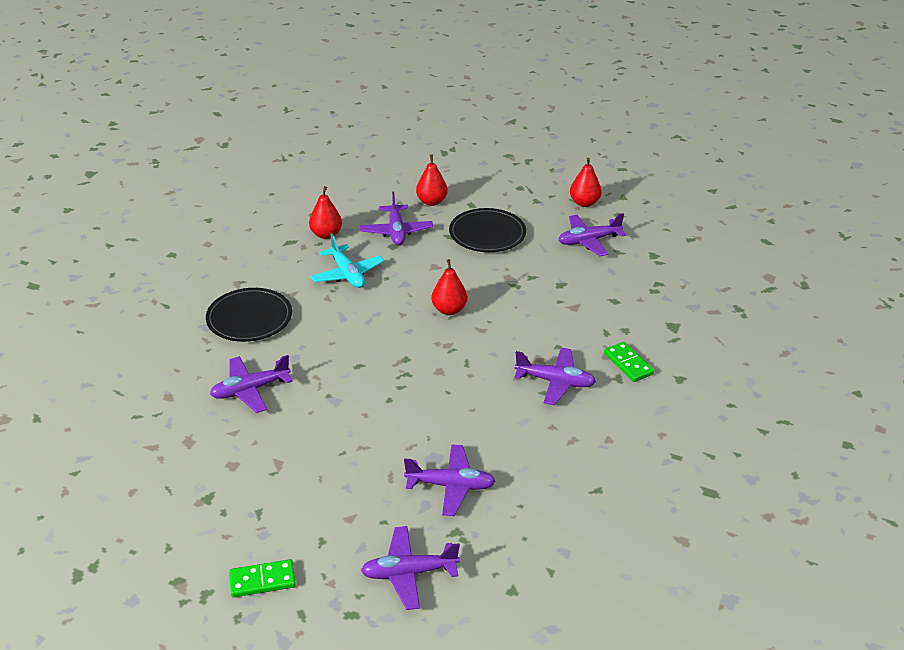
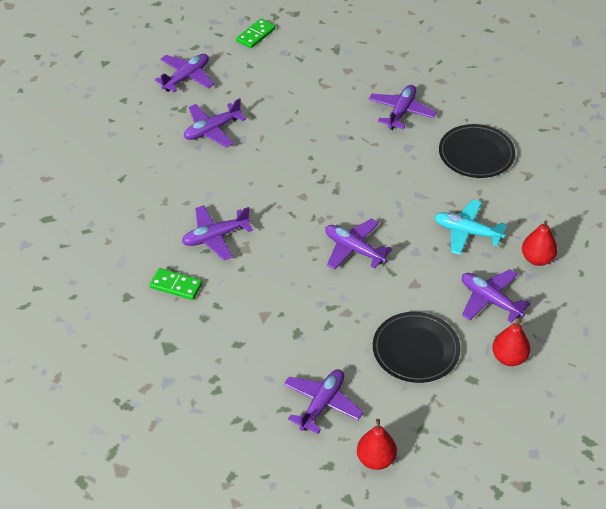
camera: 140 degrees right, 10 degrees up
red pear [431,259,467,315] -> purple plane [325,219,392,270]

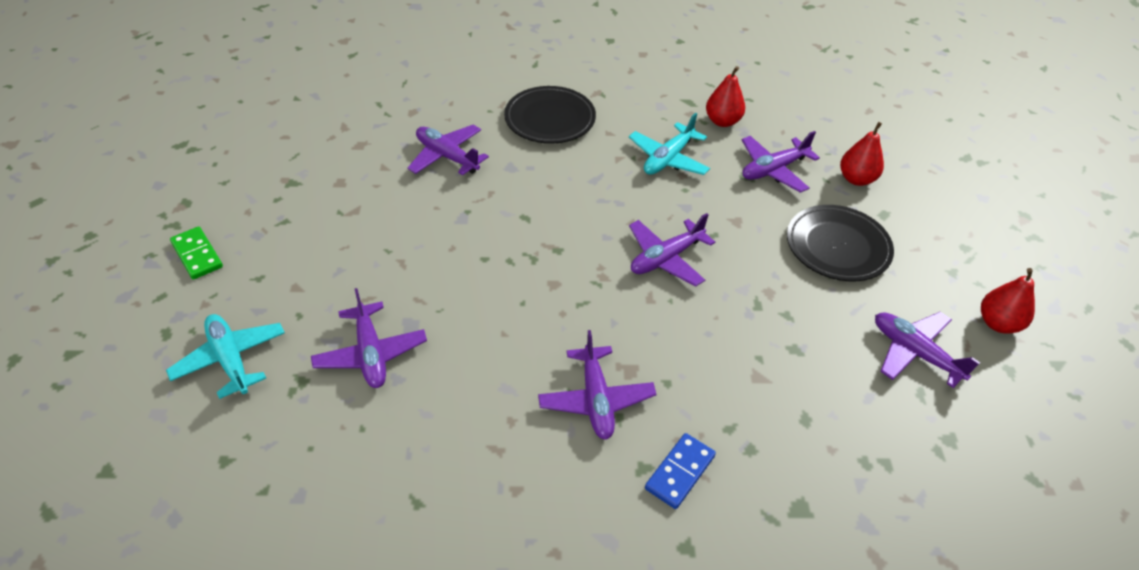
camera: 75 degrees left, 0 degrees up
green domino [149,268,202,300] -> blue domino [645,433,716,509]
purple plane [155,54,214,92] -> turquoise plane [166,314,285,399]

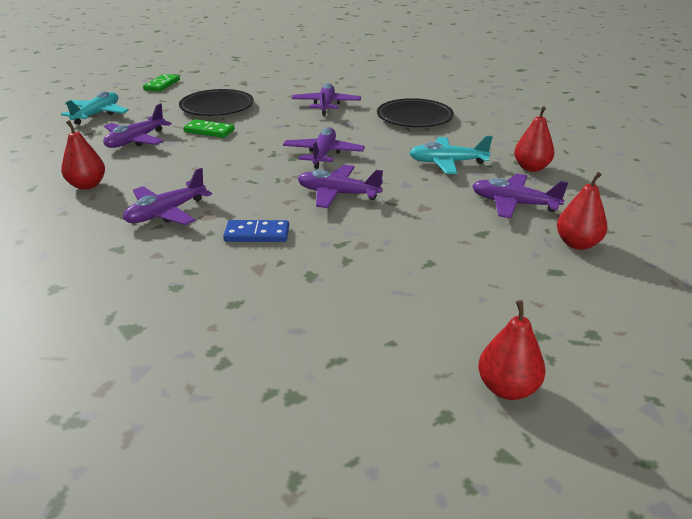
camera: 55 degrees right, 15 degrees down
blue domino [645,433,716,509] -> blue domino moved to [223,220,289,242]
black plate [787,205,894,281] -> black plate moved to [179,89,254,116]
purple plane [875,312,980,388] -> purple plane moved to [283,127,365,169]
none -> red pear [61,120,105,189]
none -> green domino [183,119,235,138]

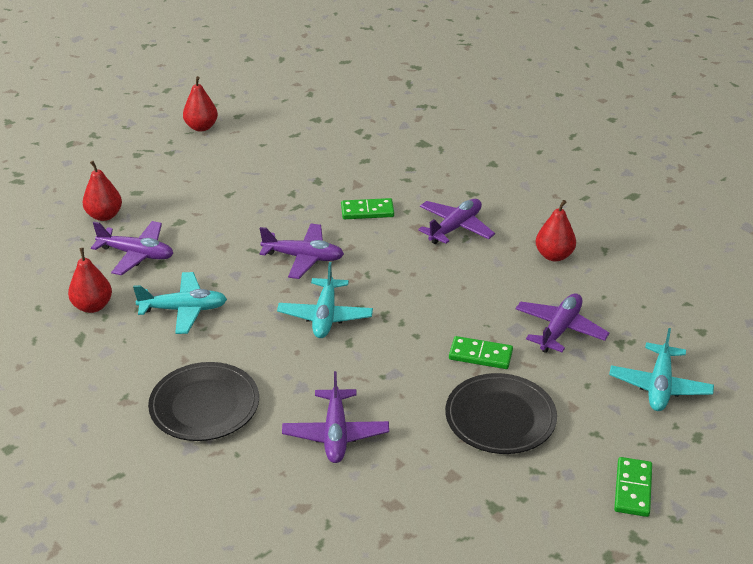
camera: 175 degrees right, 5 degrees up
blue domino [223,220,289,242] -> green domino [341,198,394,219]
purple plane [283,127,365,169] -> turquoise plane [277,262,373,338]

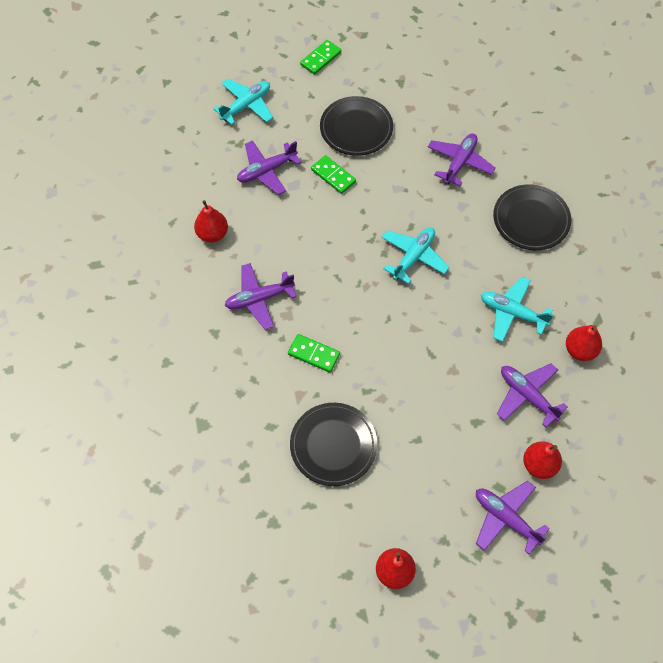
camera: 150 degrees left, 25 degrees up
purple plane [260,224,344,279] -> purple plane moved to [476,481,550,554]
none -> black plate [290,403,377,486]

